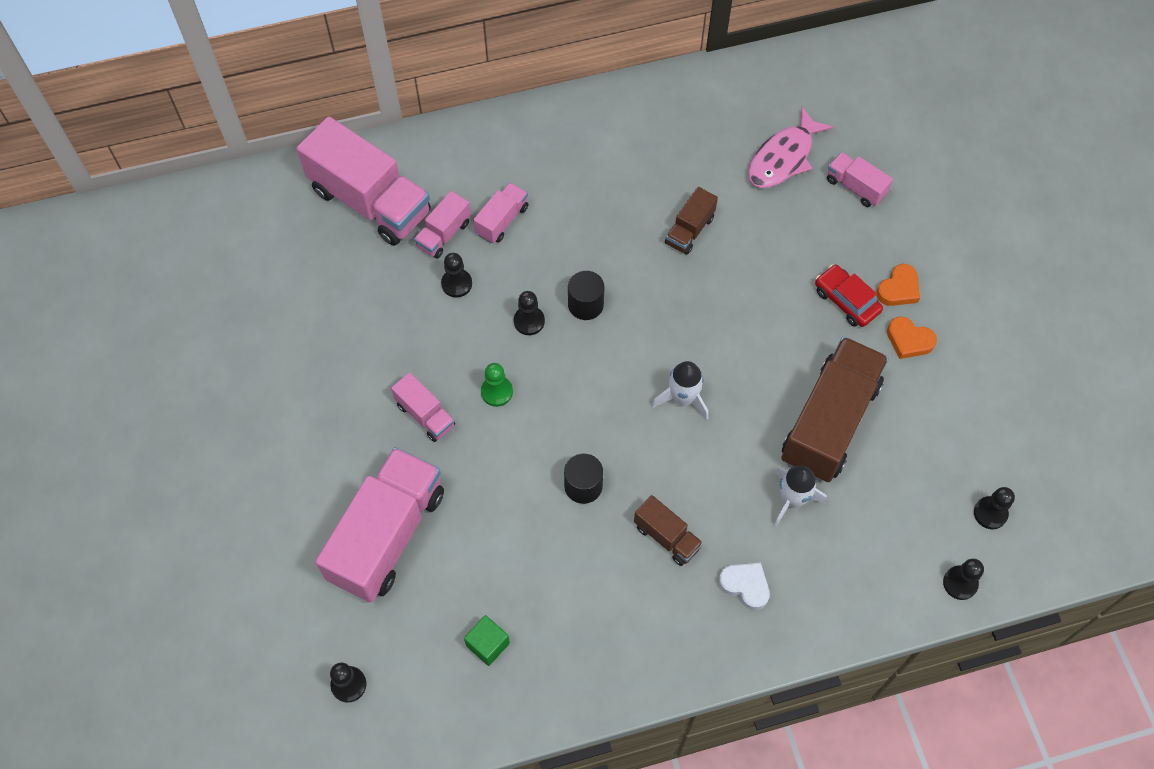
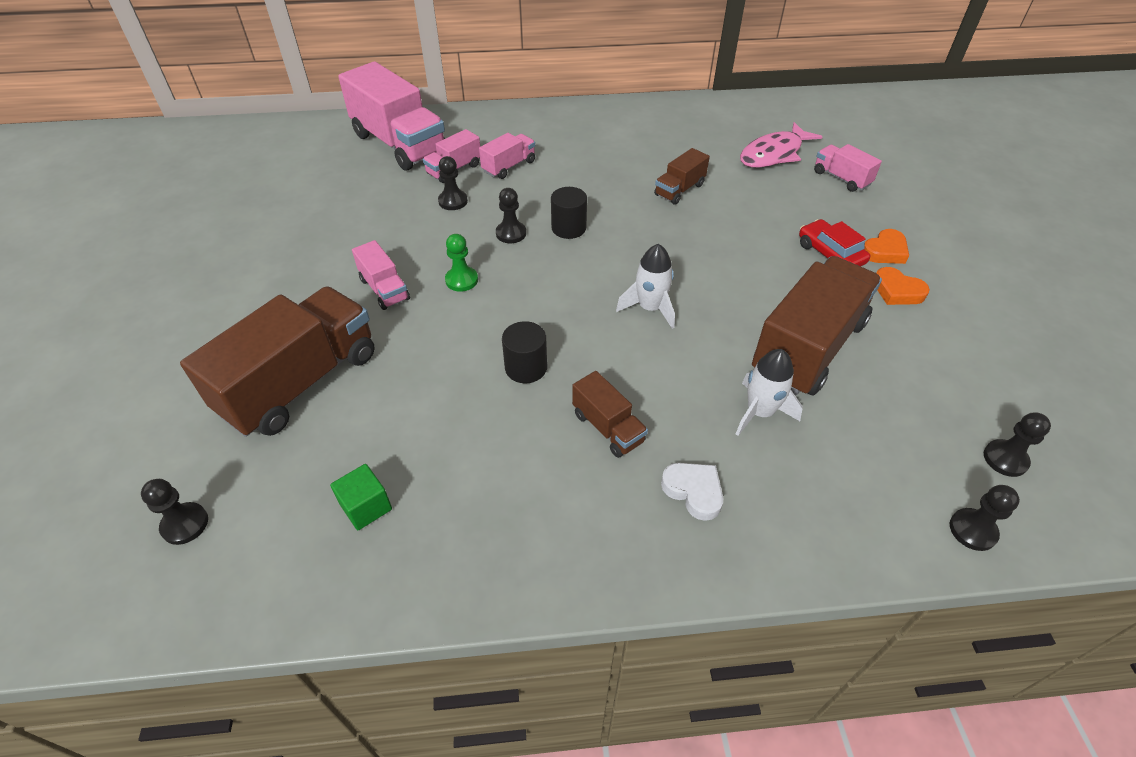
camera: 10 degrees right, 15 degrees down
pink truck [315,447,444,603] -> brown truck [180,286,375,437]

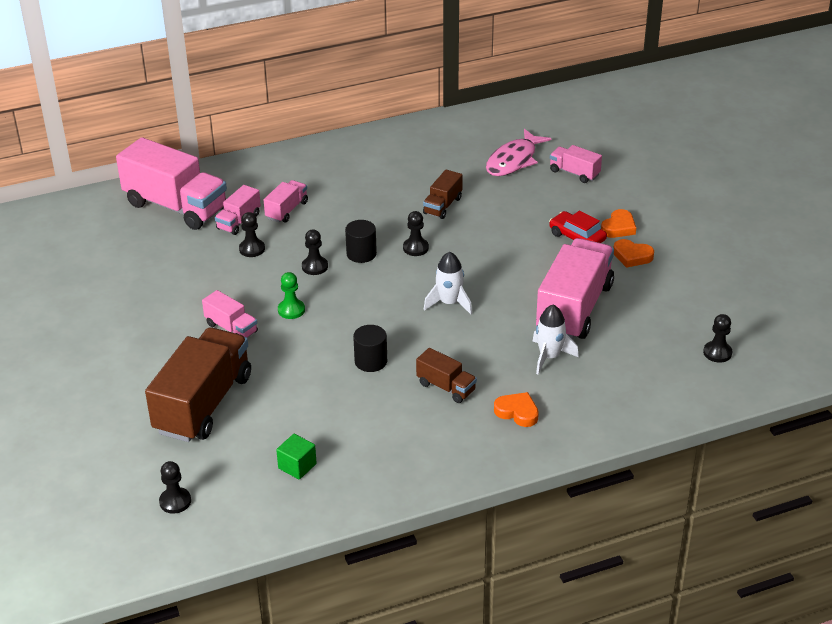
camera: 15 degrees left, 10 degrees down
white heart [661,463,723,521] -> orange heart [494,392,539,427]
brown truck [752,256,882,396] -> pink truck [536,238,614,340]
black pawn [950,485,1020,551] -> black pawn moved to [403,211,429,256]

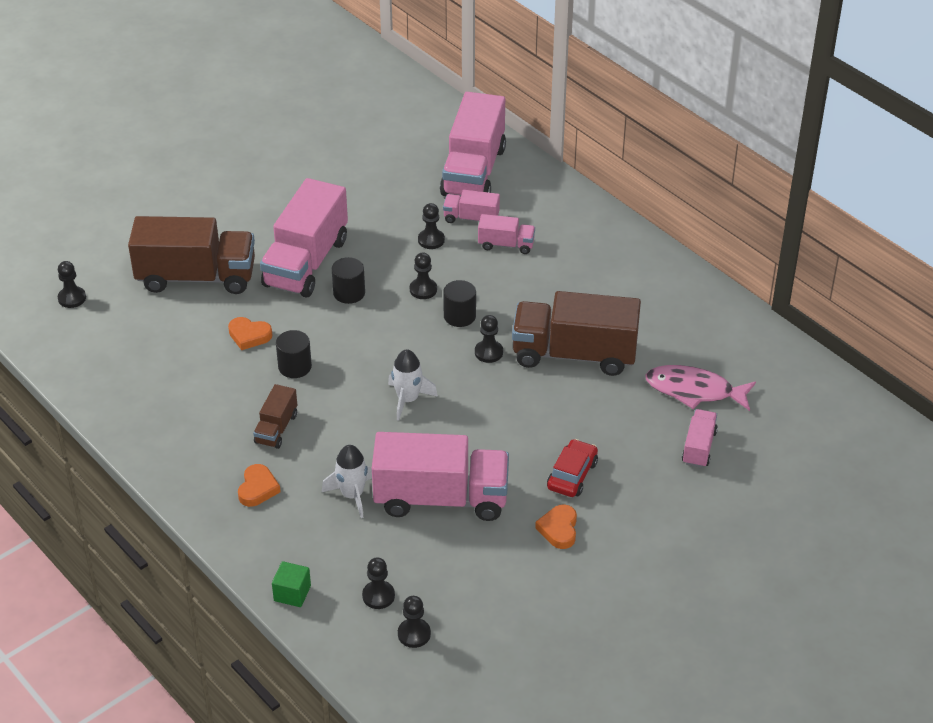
camera: 70 degrees right, 5 degrees up
pink truck [202,290,258,338] -> pink truck [260,178,348,297], size x2.09
green cube [276,434,317,480] -> green cube moved to [272,561,311,607]
green pawn [278,272,305,319] -> black cylinder [332,257,365,304]
brown truck [423,170,463,219] -> brown truck [512,291,641,376], size x2.09
orange heart [601,209,636,238] -> orange heart moved to [228,317,272,350]
none -> black pawn [362,558,395,609]

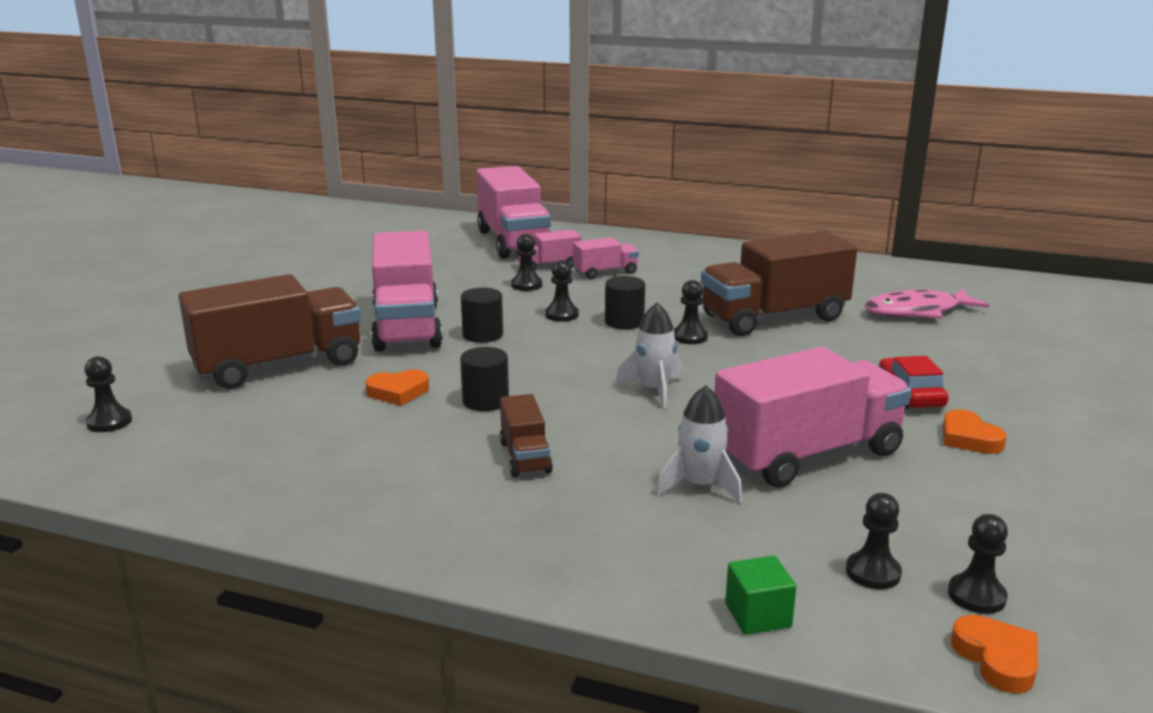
camera: 30 degrees left, 20 degrees down
orange heart [238,464,281,507] -> orange heart moved to [951,615,1038,694]
pink truck [682,409,718,468] -> none

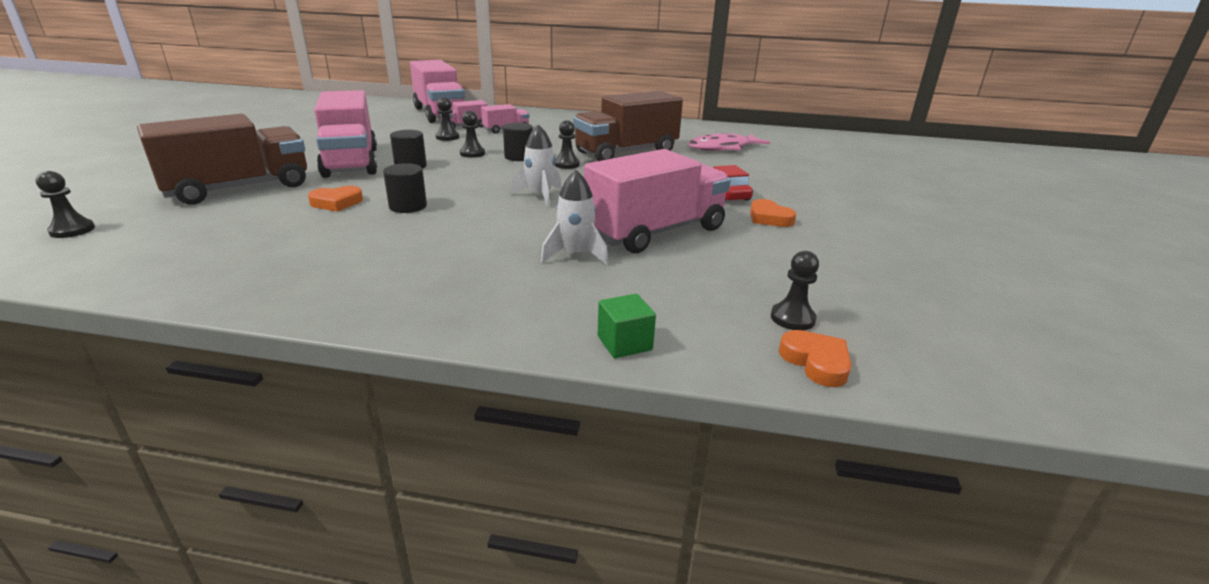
camera: 10 degrees left, 5 degrees up
brown truck [500,394,553,477] -> none
black pawn [846,493,902,589] -> none

